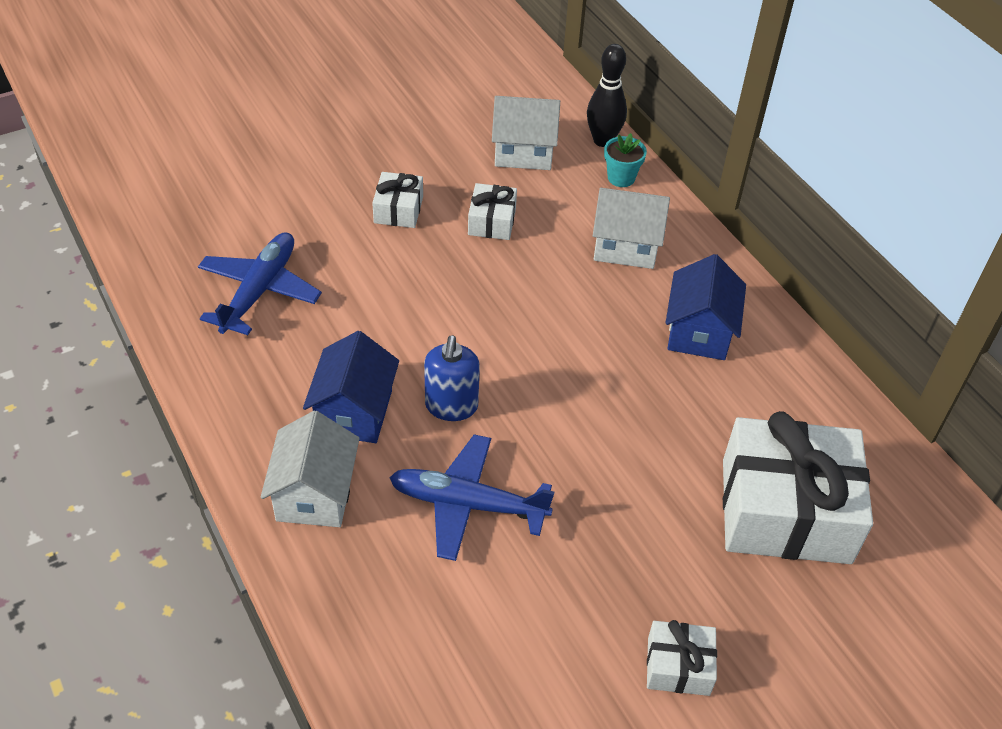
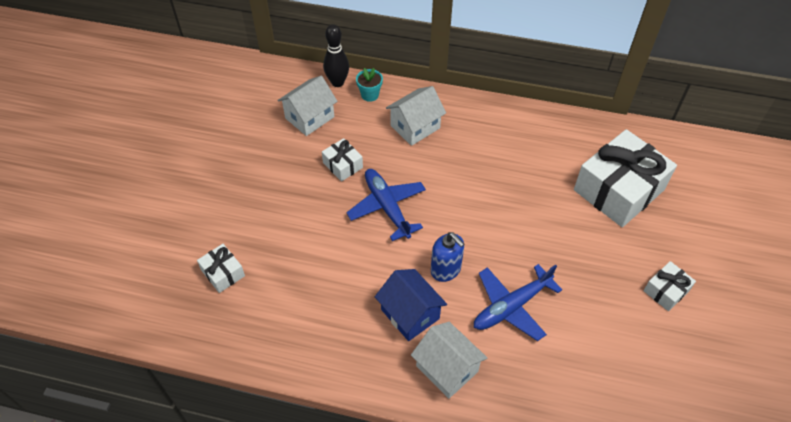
camera: 45 degrees left, 5 degrees up
blue plane [198,232,322,335] -> blue plane moved to [346,169,426,241]
white gift [372,172,423,228] -> white gift moved to [197,244,245,293]
blue house [665,254,746,360] -> none

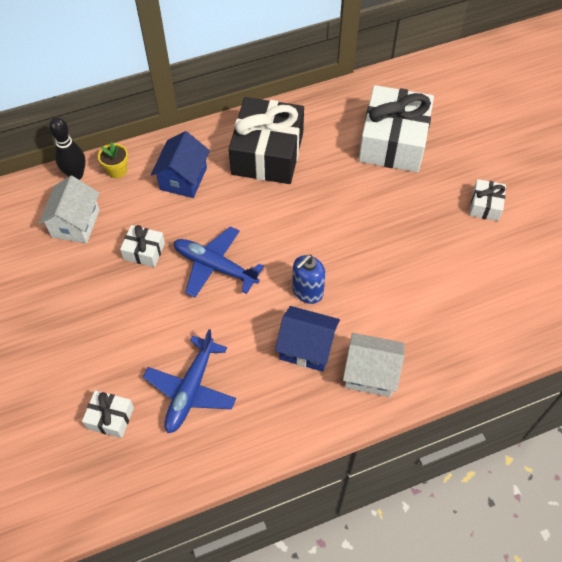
camera: 35 degrees left, 5 degrees up
turquoise flower pot [356,68,383,102] -> yellow flower pot [98,142,128,179]
white house [386,86,446,146] -> blue house [151,131,210,198]
blue soap dispenser [431,232,464,282] -> blue soap dispenser turned 120 degrees clockwise [292,255,326,304]
blue plane [474,264,562,341] -> blue plane moved to [143,329,236,433]
none -> black gift [229,97,304,184]

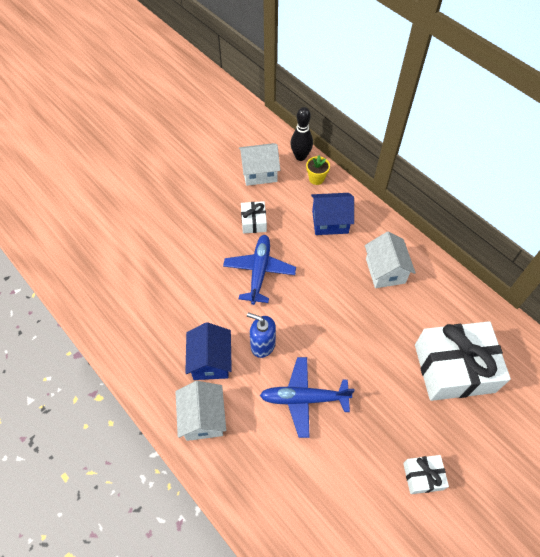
camera: 70 degrees right, 0 degrees up
white gift [82,390,134,438] -> none
blue plane [143,329,236,433] -> blue plane moved to [260,357,355,438]
black gift [229,97,304,184] -> white house [365,232,416,288]

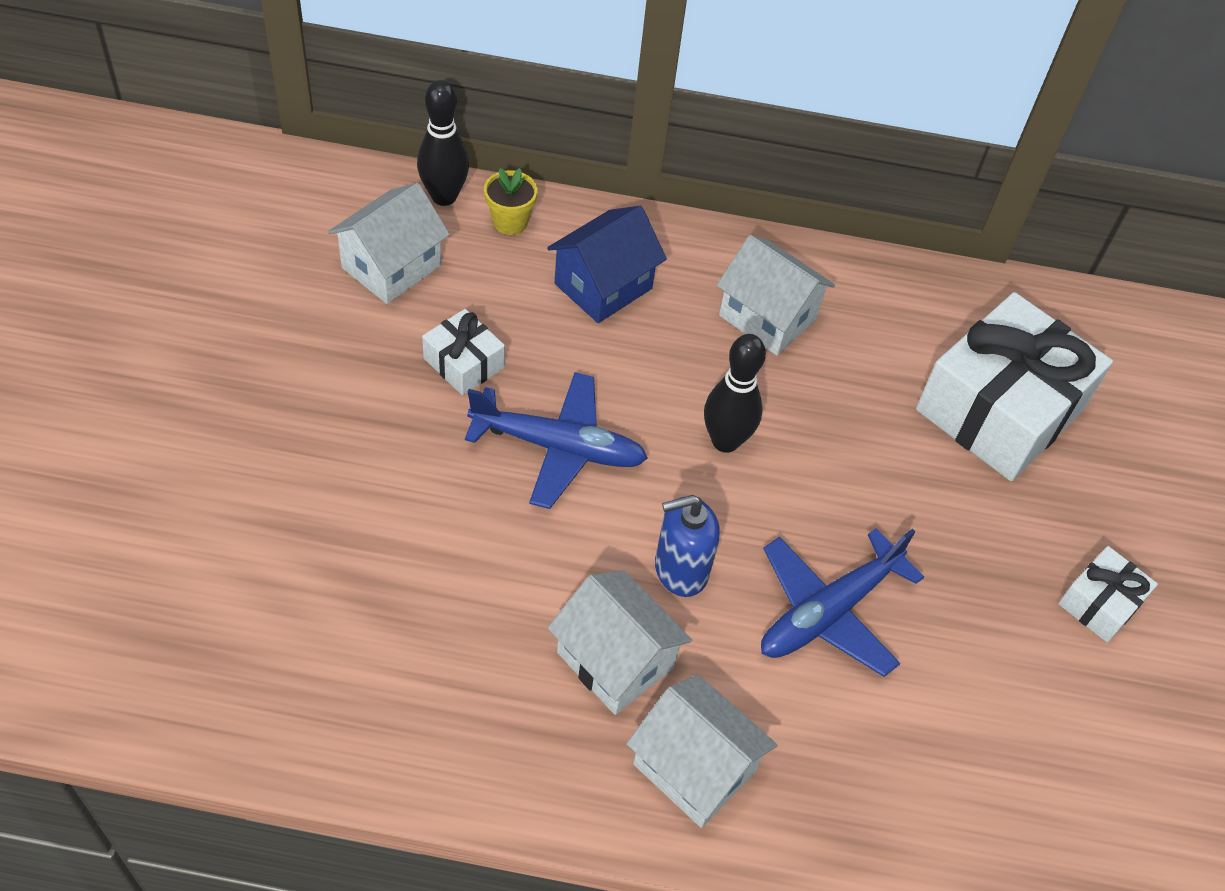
camera: 45 degrees left, 5 degrees down
blue house [185,322,232,380] -> white house [548,570,692,715]
blue plane [223,235,296,305] -> blue plane turned 135 degrees clockwise [465,372,648,509]
none -> black bowling pin [704,334,766,453]

